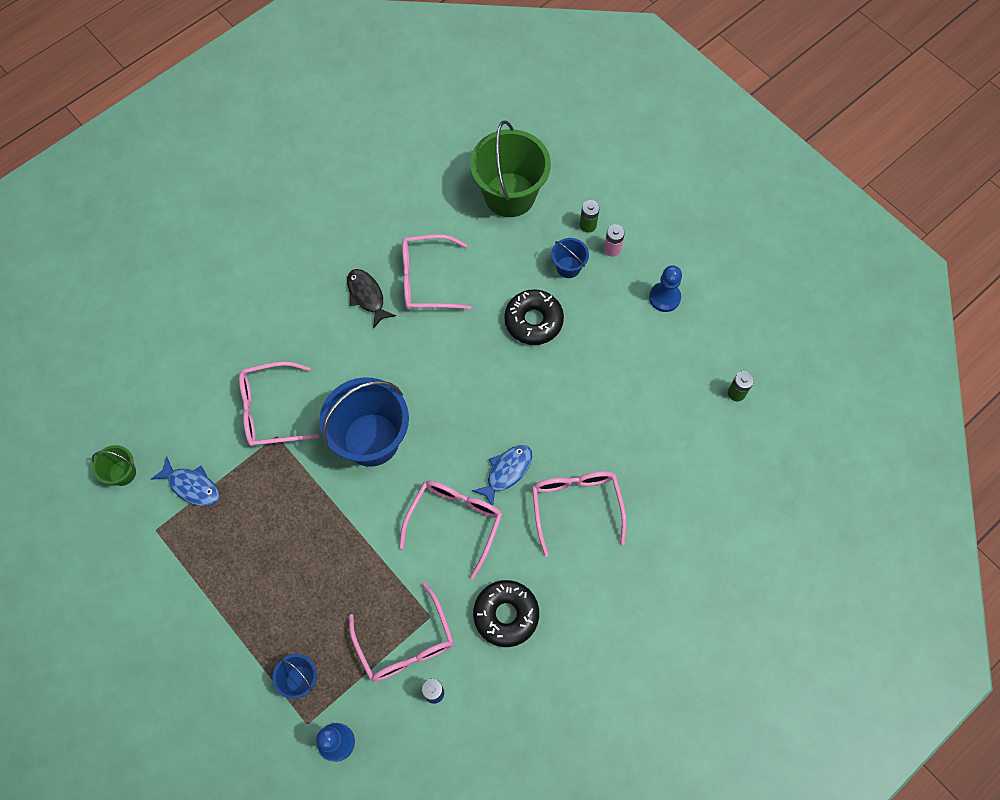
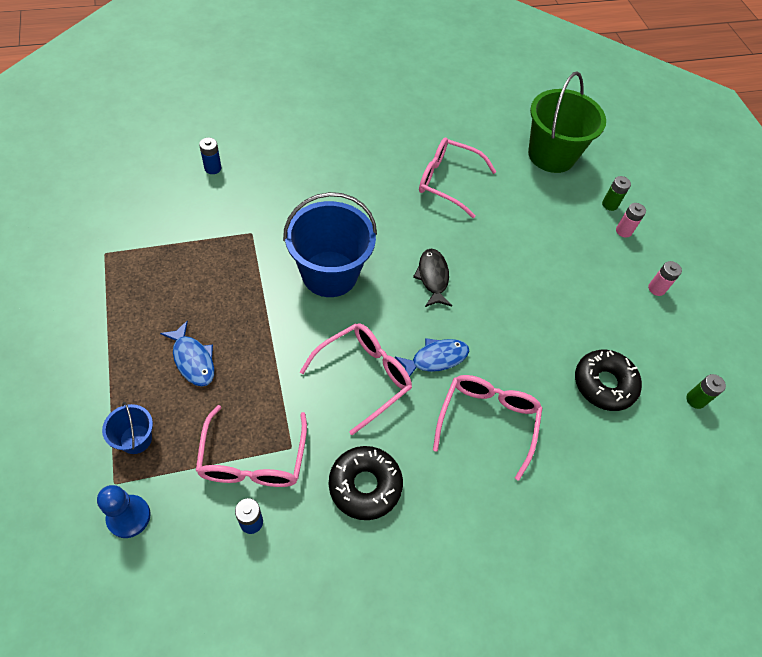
camera: 20 degrees right, 10 degrees down
green bucket [92,445,136,486] -> none
blue fish [151,456,219,506] -> blue fish moved to [160,321,214,387]
pink glasses [239,361,320,447] -> none
black fish [347,269,396,328] -> black fish moved to [413,249,452,307]
black donut [504,289,564,345] -> black donut moved to [575,350,642,411]
blue bucket [552,238,589,278] -> none
blue pawn [649,265,682,312] -> pink battery [648,261,682,296]
none -> blue battery [199,138,221,174]

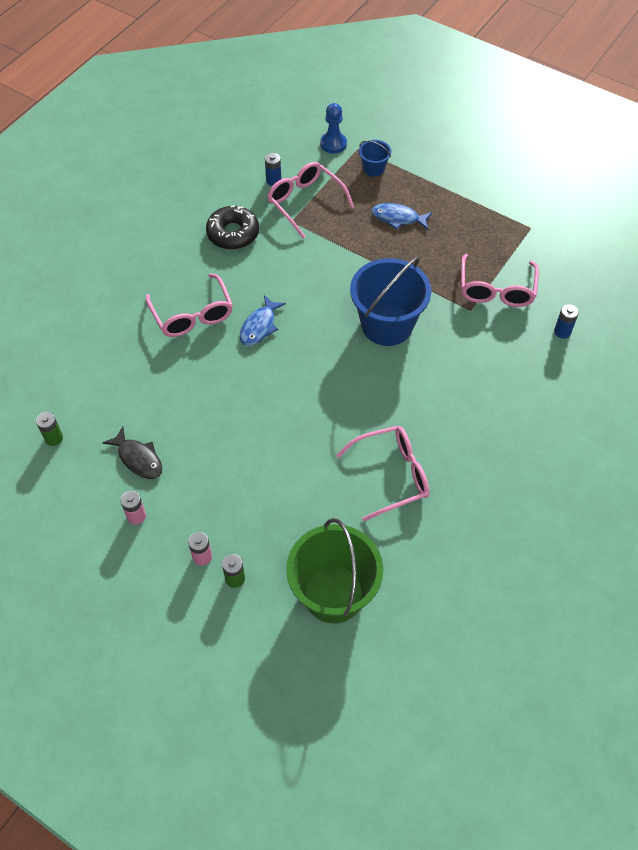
camera: 145 degrees right, 0 degrees up
pink glasses [300,323,412,435] -> pink glasses moved to [461,254,539,307]
black fish [413,249,452,307] -> black fish moved to [103,427,162,479]
black donut [575,350,642,411] -> none

